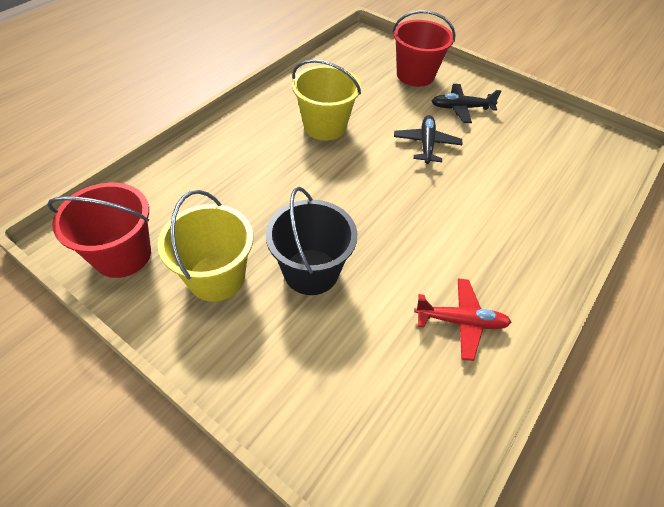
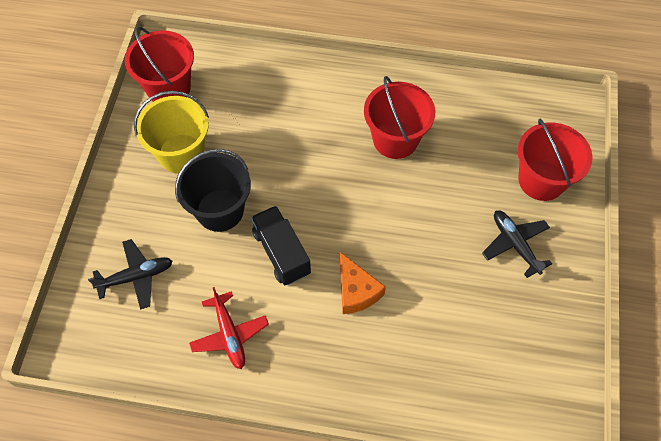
camera: 65 degrees right, 10 degrees up
yellow bucket [292,59,361,140] -> red bucket [364,76,435,159]
black plane [394,115,463,164] -> black plane moved to [88,239,172,310]
none -> black truck [251,206,311,285]
none -> orange cheese [340,252,386,314]

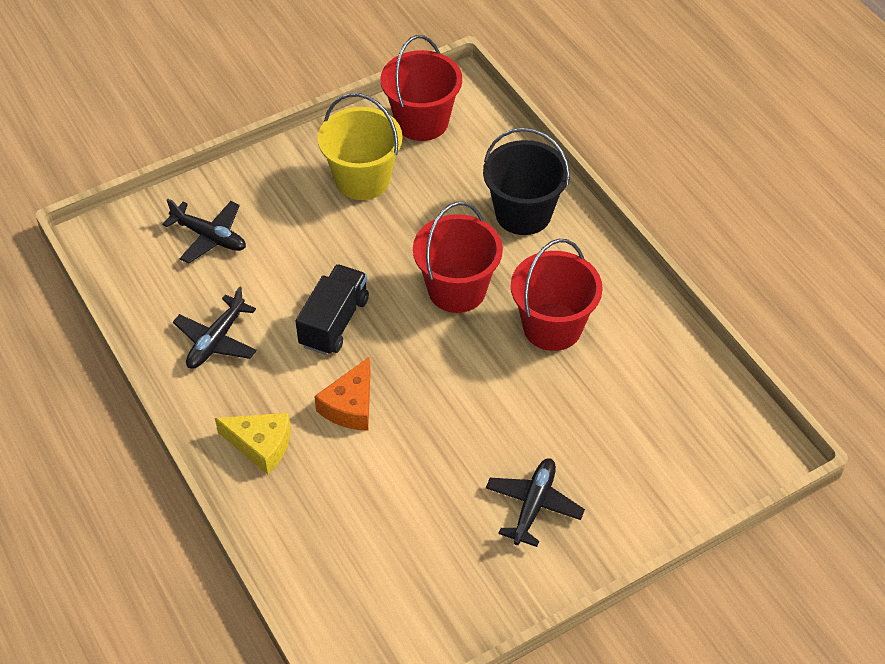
camera: 50 degrees right, 10 degrees down
black bucket [175,149,251,232] -> black bucket moved to [483,128,570,235]
red plane [189,287,269,369] -> black plane [173,287,257,369]
red bucket [518,119,593,201] -> red bucket moved to [413,202,503,313]
none -> yellow cheese [215,413,291,474]

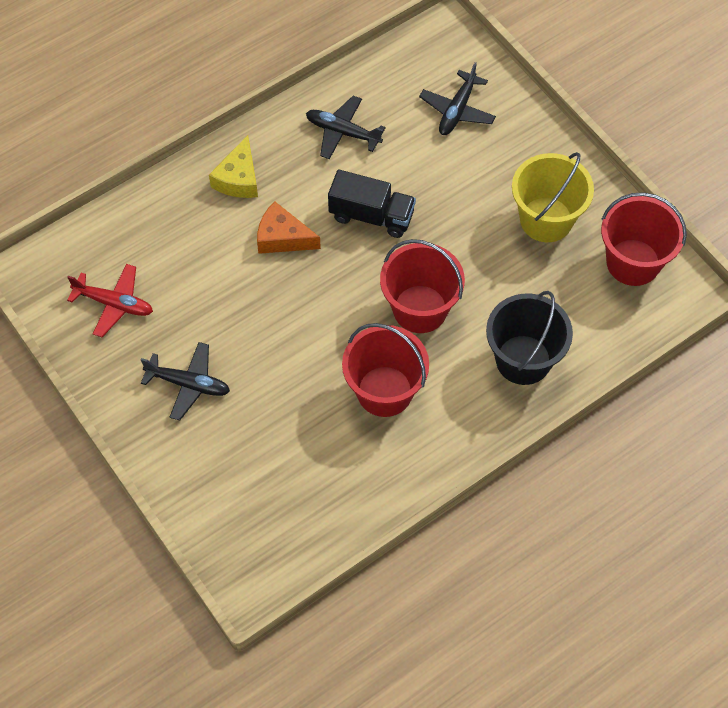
camera: 85 degrees right, 10 degrees up
none -> red plane [67,264,153,337]

